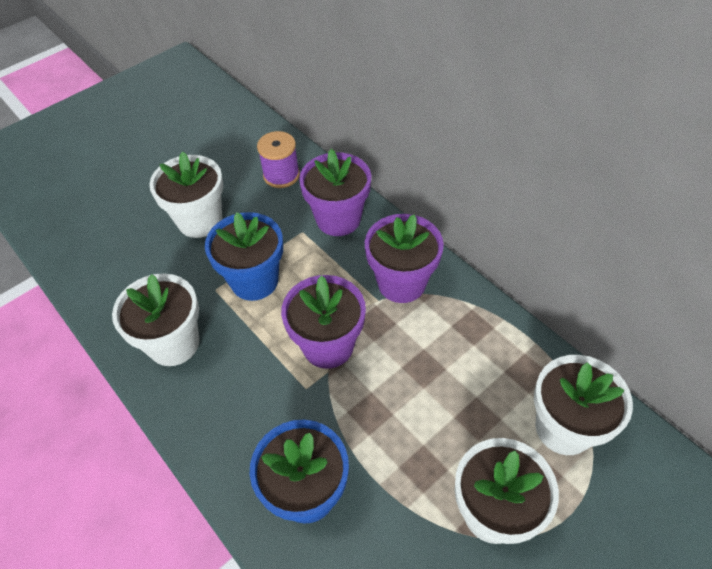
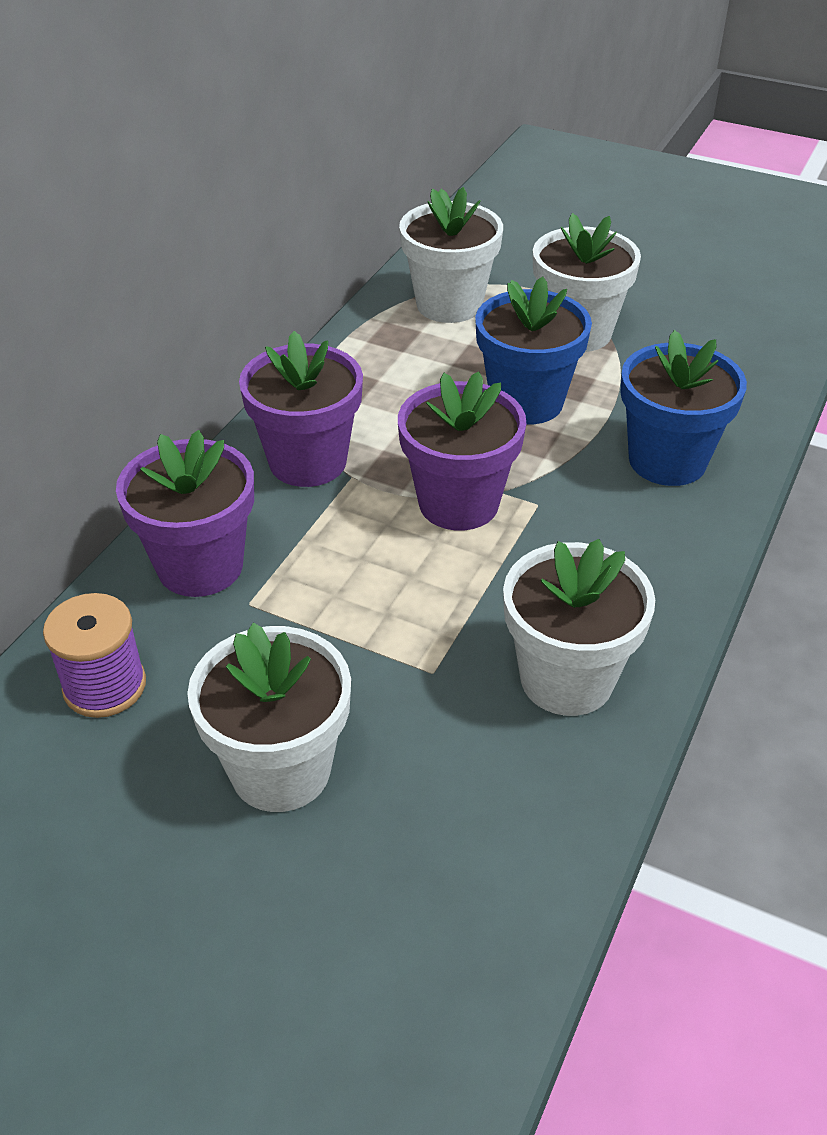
camera: 115 degrees left, 10 degrees down
blue flower pot [205,212,283,301] -> blue flower pot moved to [475,276,592,424]

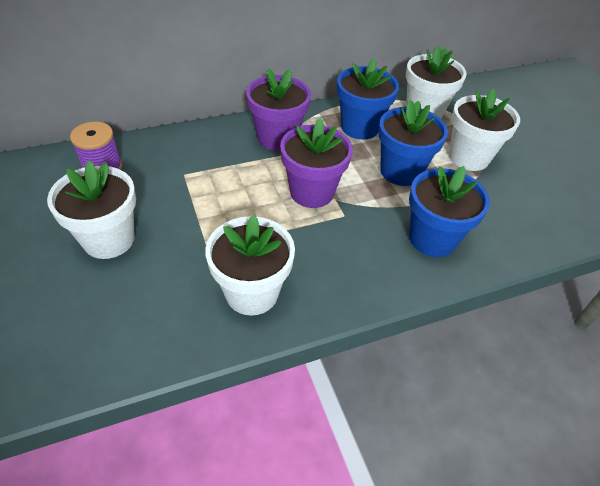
camera: 40 degrees right, 5 degrees up
purple flower pot [116,430,254,597] -> none
none -> blue flower pot [337,58,399,139]

